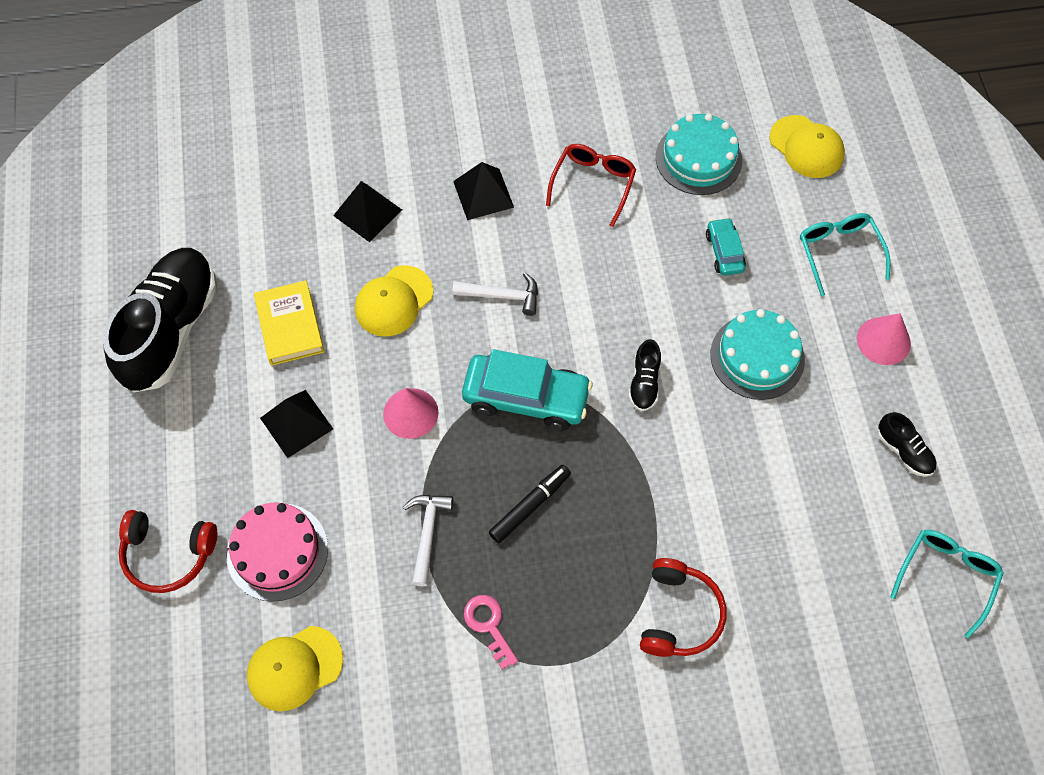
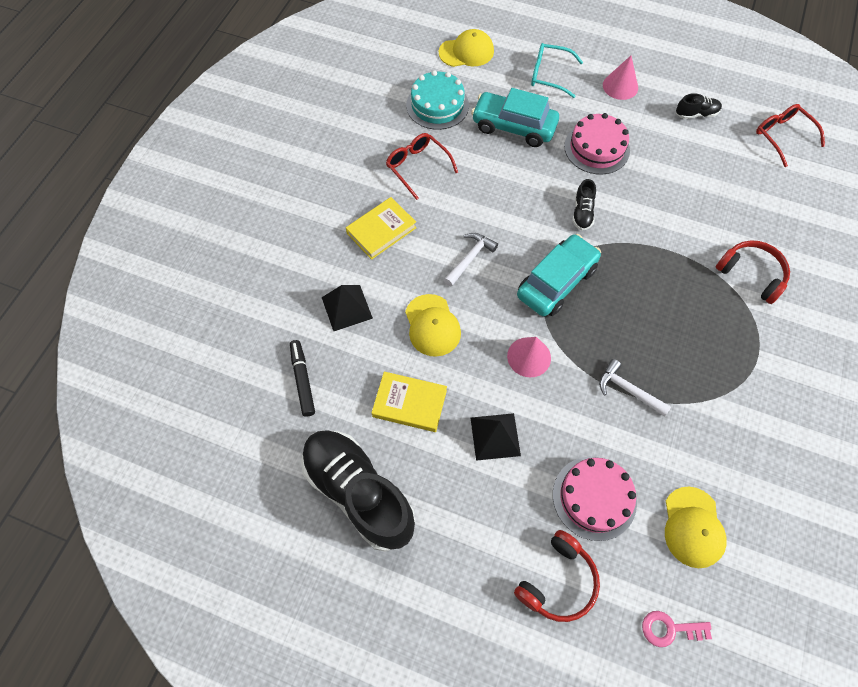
camera: 60 degrees left, 0 degrees up
black pyramid [453,162,514,220] -> yellow book [346,197,416,260]
pink key [464,595,518,669] -> pink key moved to [642,611,712,647]
black marker [489,465,571,543] -> black marker moved to [290,340,315,417]
black shoe [629,339,661,411] -> black shoe turned 60 degrees clockwise [572,179,596,231]
turquoise car [706,217,746,276] -> turquoise car [471,88,559,147], size x1.89
turquoise cake [710,309,805,400] -> pink cake [564,113,630,174]
turquoise glasses [890,530,1004,638] -> red glasses [756,104,825,167]

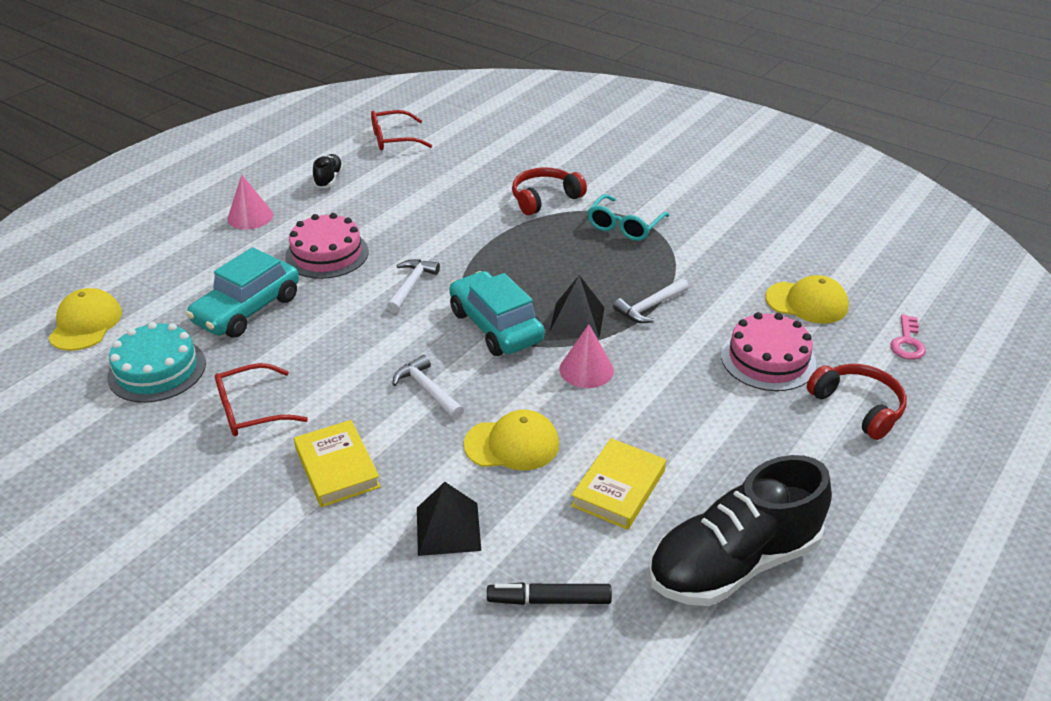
camera: 75 degrees left, 25 degrees down
black pyramid [471,413,521,461] -> black pyramid moved to [549,275,605,338]
turquoise glasses [531,43,583,98] -> turquoise glasses moved to [587,194,669,241]
black shoe [572,179,596,231] -> white hammer [387,259,440,313]

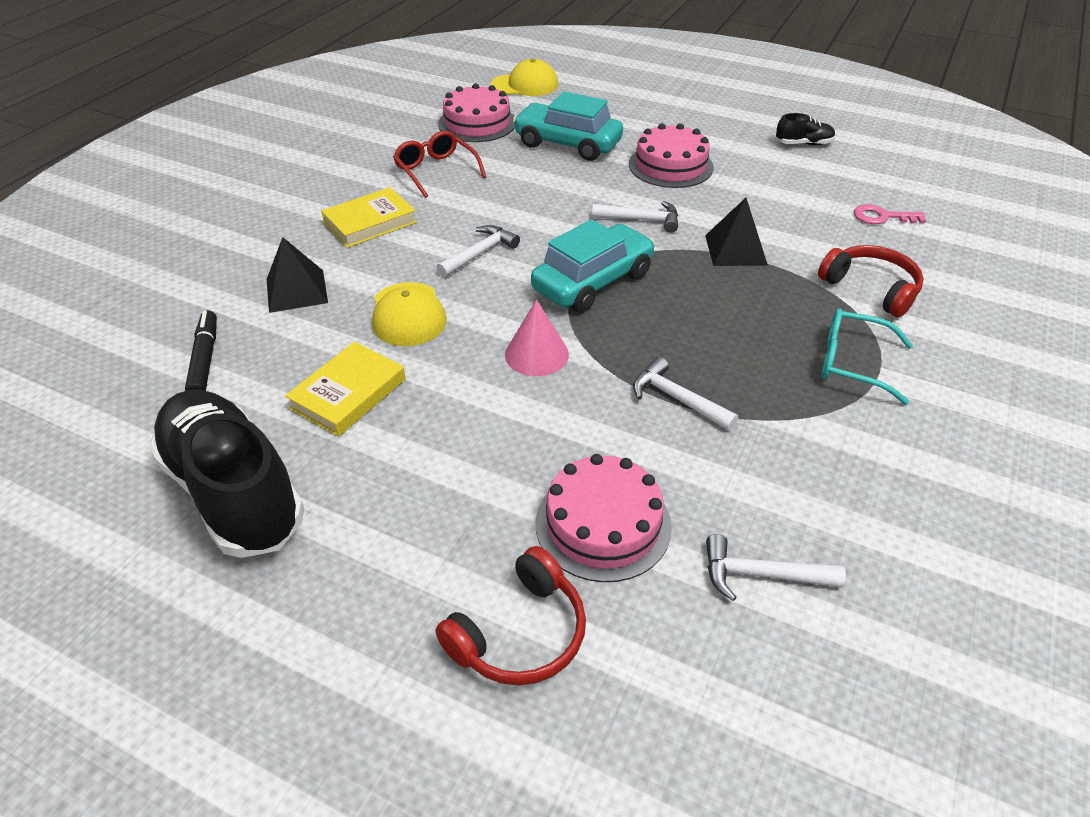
camera: 80 degrees right, 5 degrees up
turquoise cake [107,322,206,403] -> pink cake [438,83,515,142]
pink cone [227,175,273,229] -> none
red glasses [371,110,432,150] -> none
black pyramid [549,275,605,338] -> black pyramid moved to [705,198,768,266]
yellow book [571,438,666,530] -> yellow book turned 75 degrees counterclockwise [285,342,406,437]
yellow cap [765,275,849,324] -> white hammer [706,534,846,601]
pink key [890,314,926,360] -> pink key moved to [854,204,926,224]

